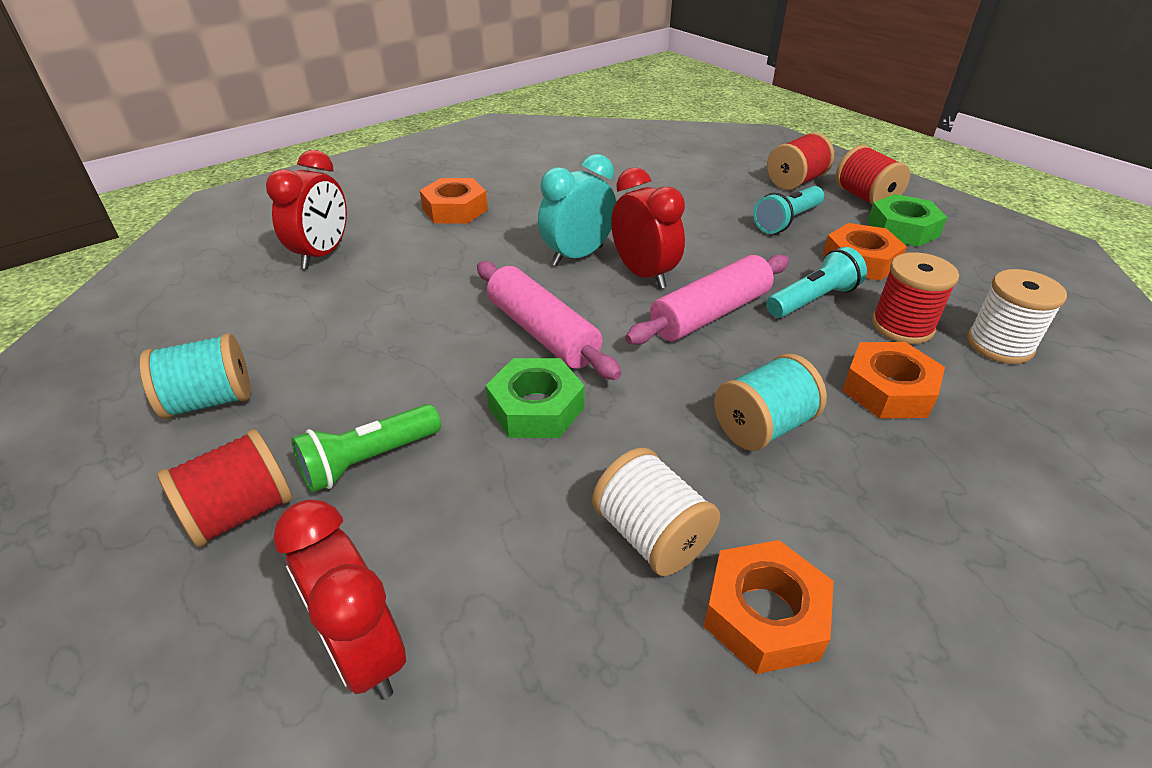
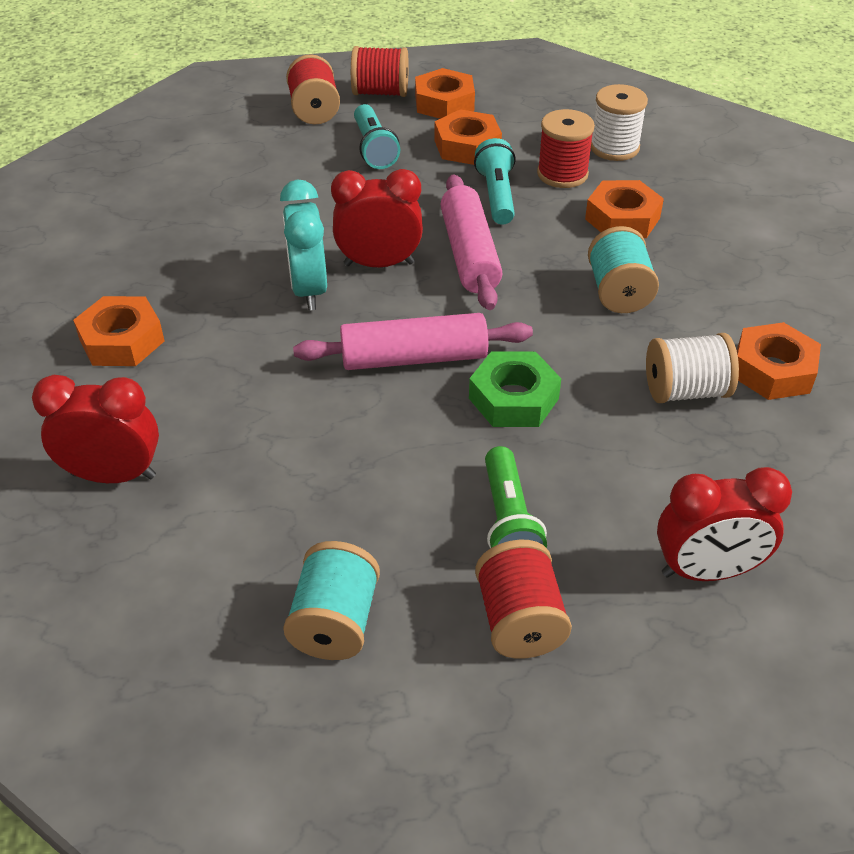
camera: 60 degrees left, 5 degrees up
red clock [266,150,347,269] -> red clock turned 45 degrees counterclockwise [32,375,159,483]
green nut [867,194,947,247] -> orange nut [415,68,475,119]

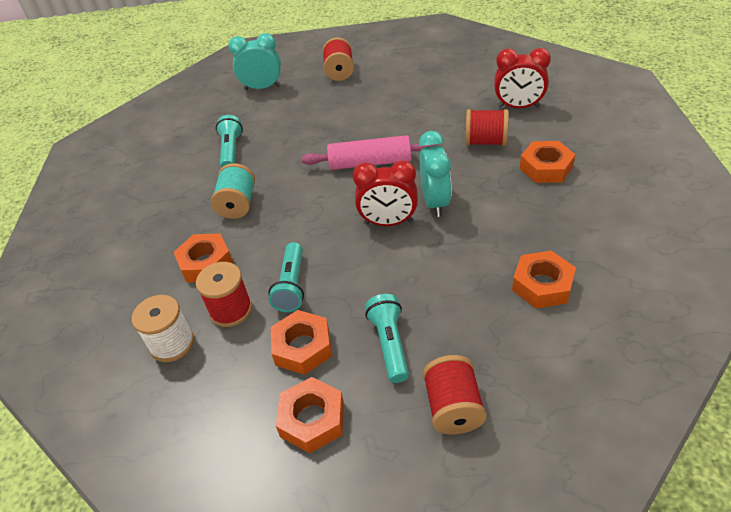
camera: 170 degrees left, 0 degrees up
turquoise spool [283,541,380,660] -> none
red spool [351,46,409,97] -> red spool moved to [465,109,509,146]
pink rolling pin [440,174,502,310] -> none
green nut [469,352,561,427] -> none
green flashlight [485,446,547,548] -> none
white spool [646,333,739,403] -> turquoise flashlight [216,115,243,168]
red clock [657,467,792,581] -> turquoise clock [228,33,281,90]
orange nut [737,322,821,400] -> orange nut moved to [512,251,576,308]

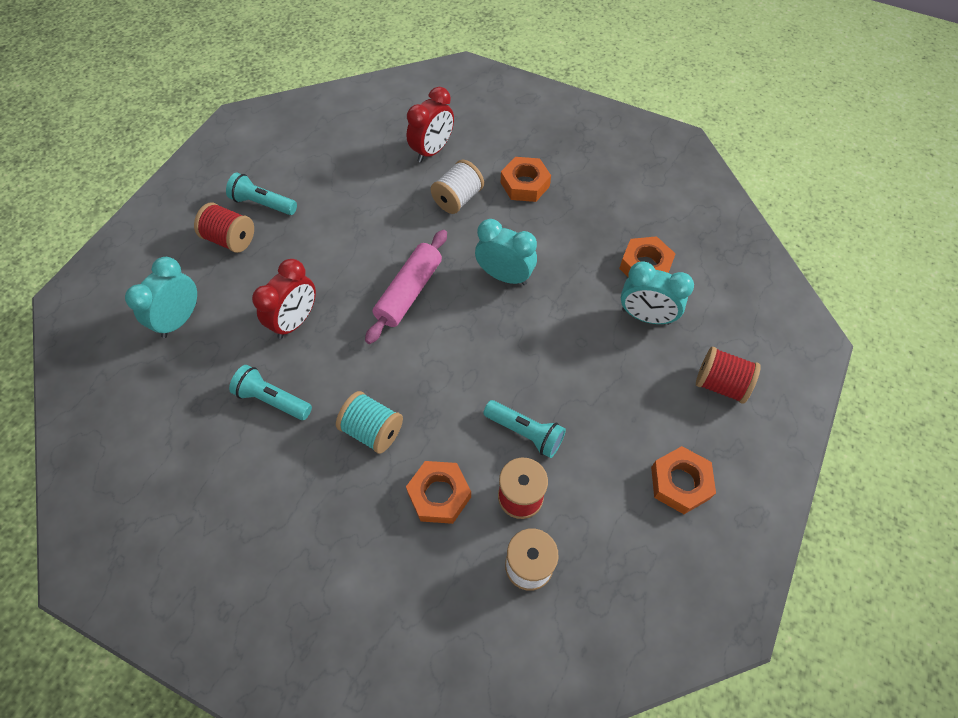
camera: 65 degrees left, 15 degrees up
orange nut [271,310,332,375] -> none
red clock [352,160,418,226] -> red clock moved to [252,259,316,339]
turquoise flashlight [365,294,409,383] -> turquoise flashlight moved to [226,173,297,215]
red spool [465,109,509,146] -> white spool [431,160,484,214]
none -> turquoise clock [621,261,694,325]

